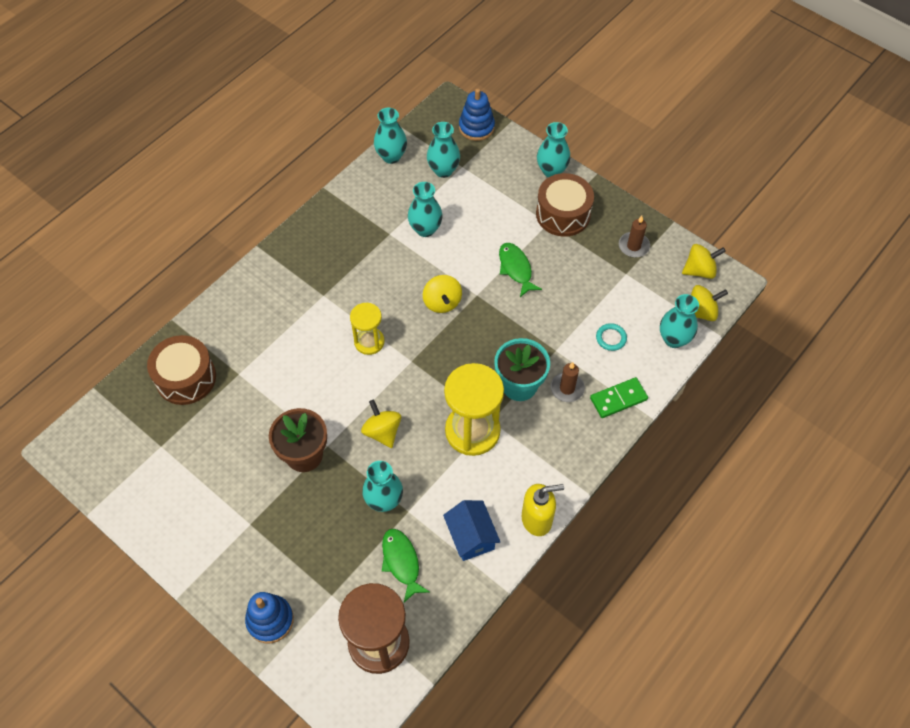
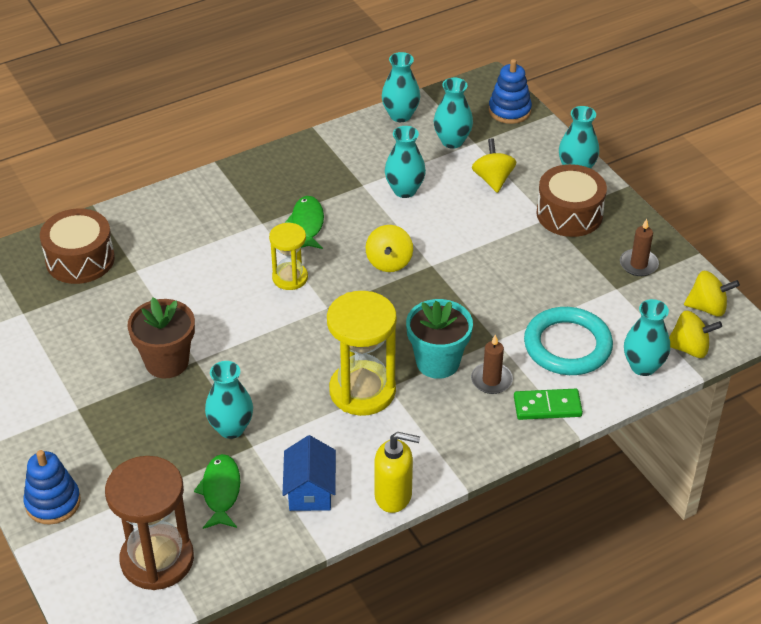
camera: 20 degrees right, 15 degrees down
yellow spinning top [361,399,401,448] -> yellow spinning top moved to [472,139,516,193]
green fish [499,243,542,297] -> green fish moved to [285,196,324,249]
turquoise ring [596,323,627,351] -> turquoise ring [524,307,613,375], size x2.32

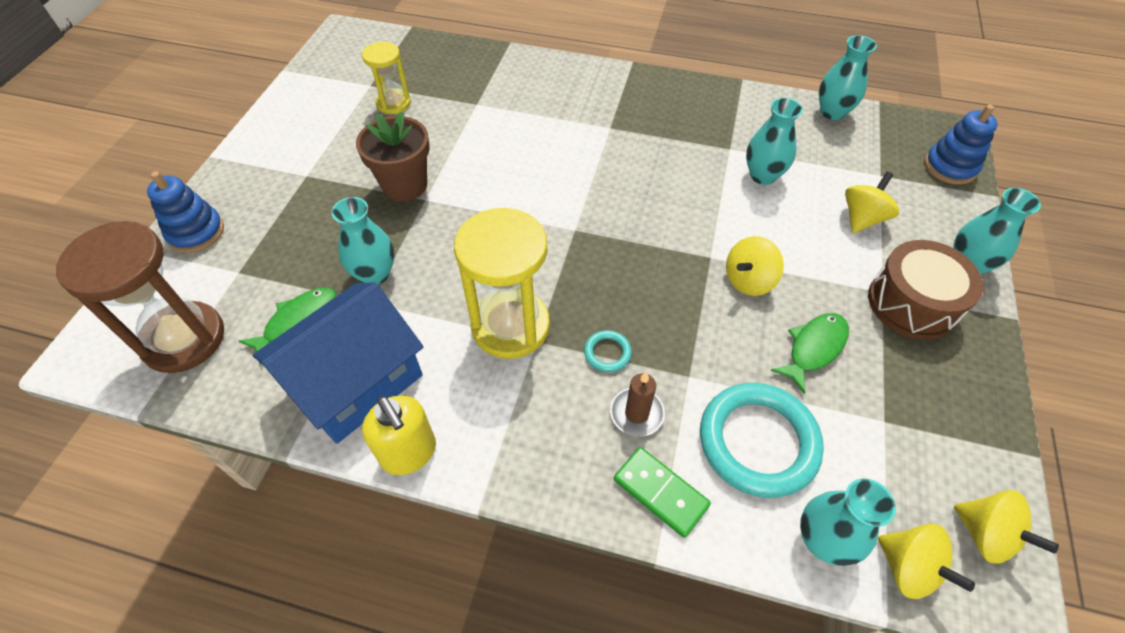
camera: 45 degrees right, 10 degrees up
brown drum [40,208,115,284] -> none
yellow hourglass [269,223,308,290] -> yellow hourglass moved to [362,42,411,114]
blue house [282,435,336,511] -> blue house [253,282,423,444], size x1.76
green fish [285,196,324,249] -> green fish moved to [770,313,849,394]
yellow spinning top [366,225,413,272] -> yellow spinning top moved to [726,236,784,296]
turquoise flower pot [406,299,473,379] -> turquoise ring [584,330,632,372]
turquoise vase [433,78,473,149] -> none
brown candle [620,219,659,276] -> none

